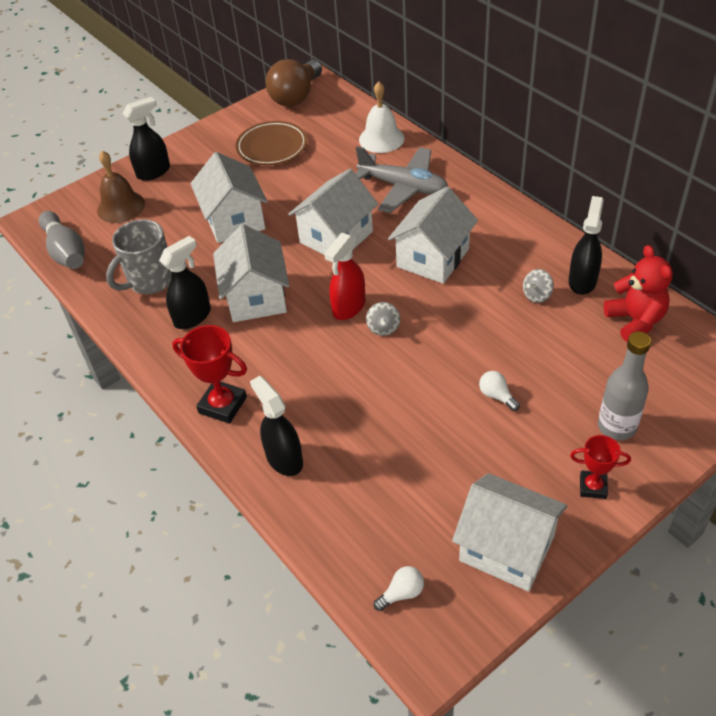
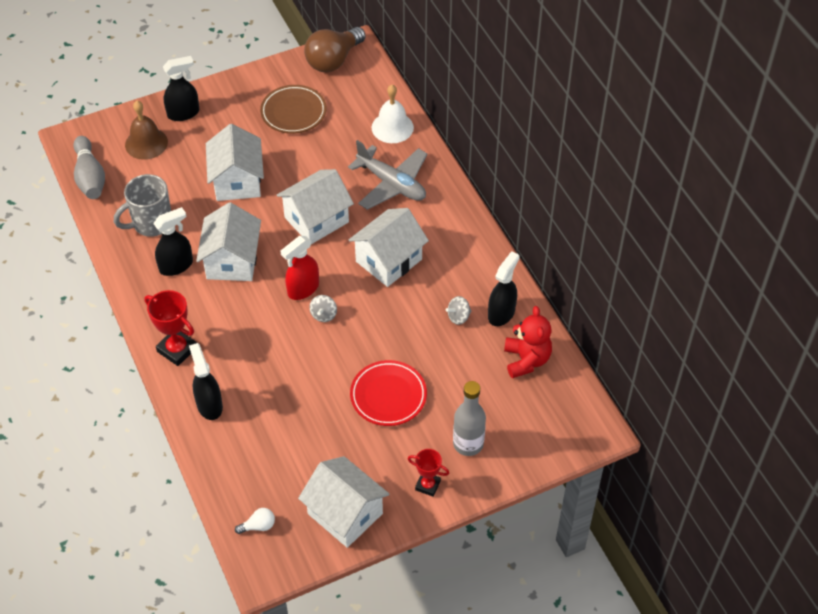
camera: 10 degrees right, 5 degrees up
white light bulb [479,371,520,411] -> red plate [350,360,427,426]

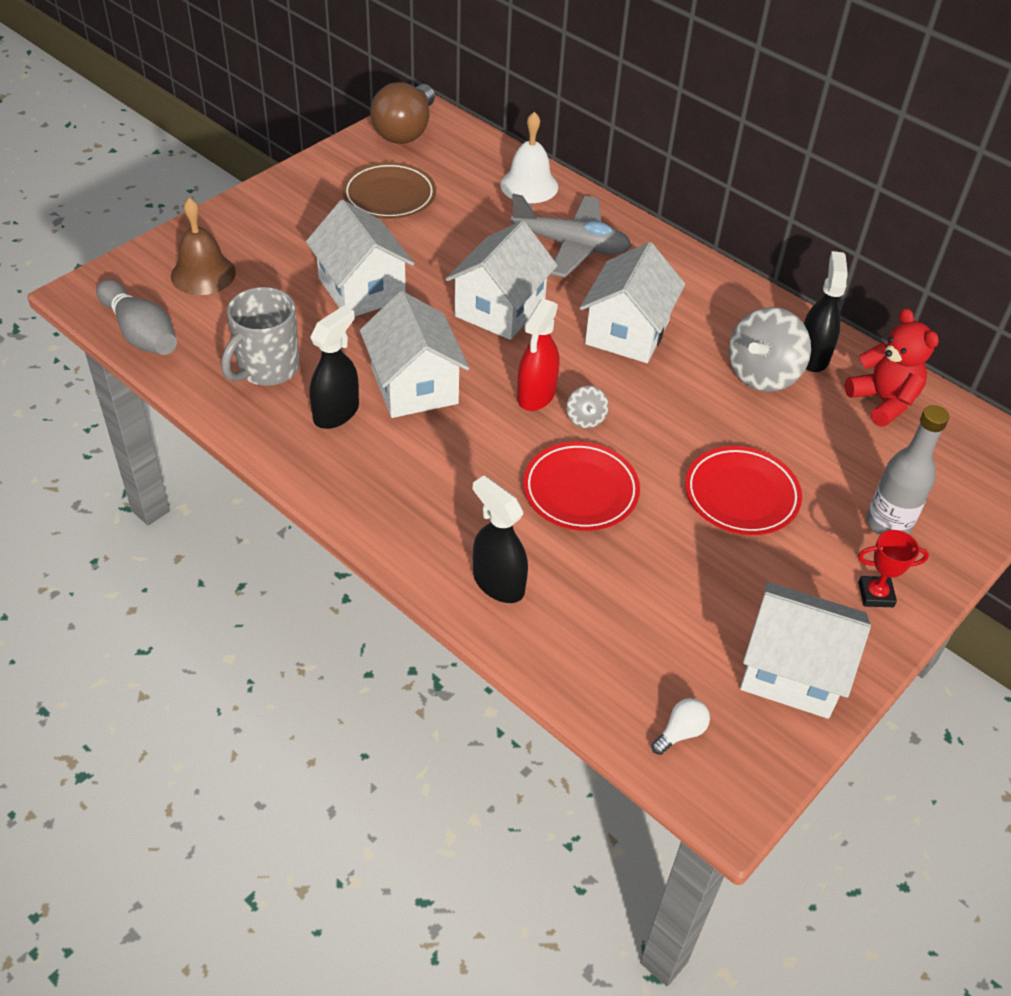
camera: 25 degrees left, 5 degrees down
red trophy [144,290,197,366] -> none
black spray bottle [163,56,199,121] -> none
grey spinning top [446,296,471,325] -> grey spinning top [729,307,811,392], size x2.02
none -> red plate [523,442,640,531]

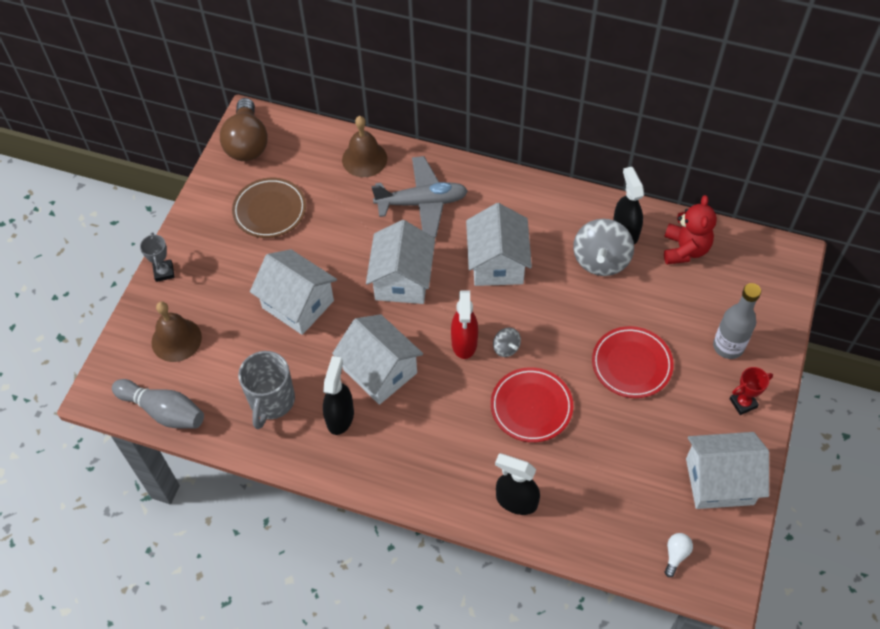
camera: 20 degrees left, 10 degrees up
white bell [500,112,558,203] -> brown bell [342,116,387,177]
red teddy bear [845,308,939,427] -> red teddy bear turned 60 degrees clockwise [664,195,717,264]
none -> grey trophy [140,232,175,282]

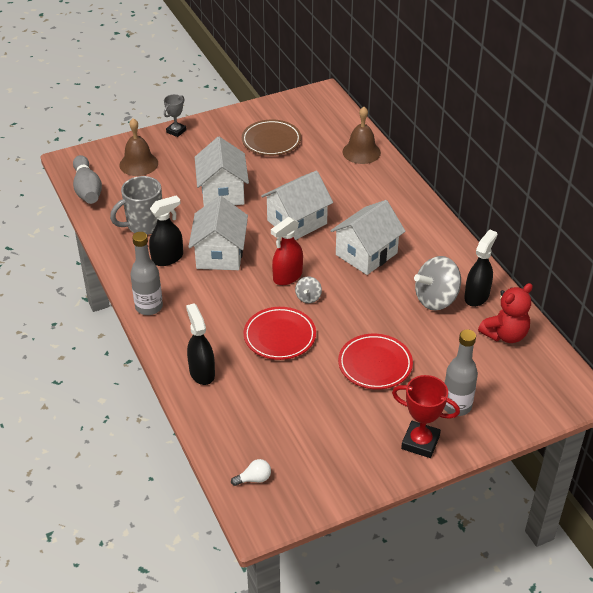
camera: 45 degrees right, 15 degrees down
brown light bulb [220,98,268,161] -> none
grey plane [372,156,468,238] -> none
white house [686,432,769,509] -> none
red trophy [729,367,773,415] -> red trophy [392,375,460,458], size x1.56
none -> grey bottle [130,232,163,315]

